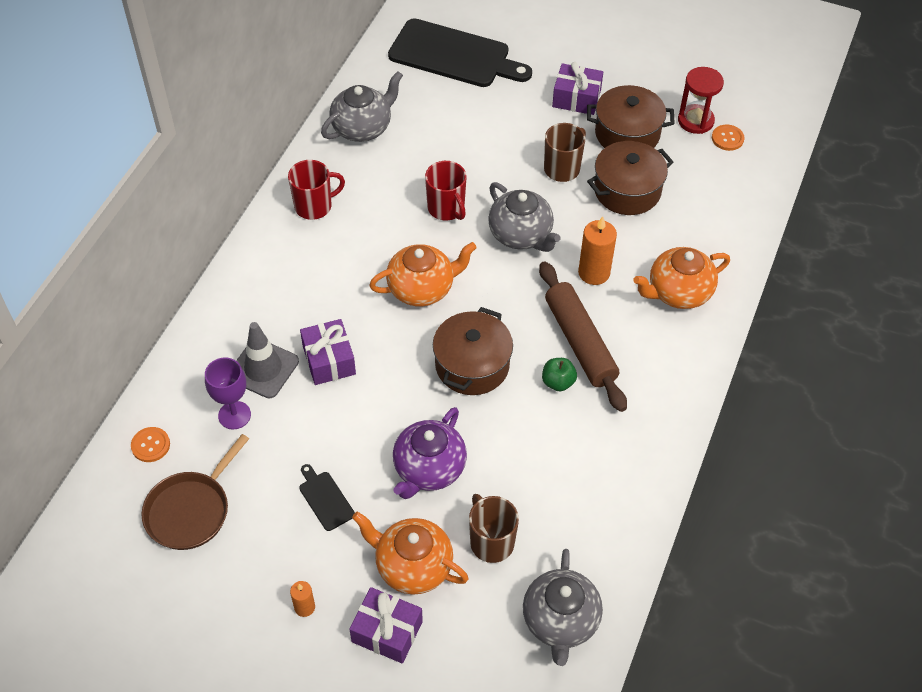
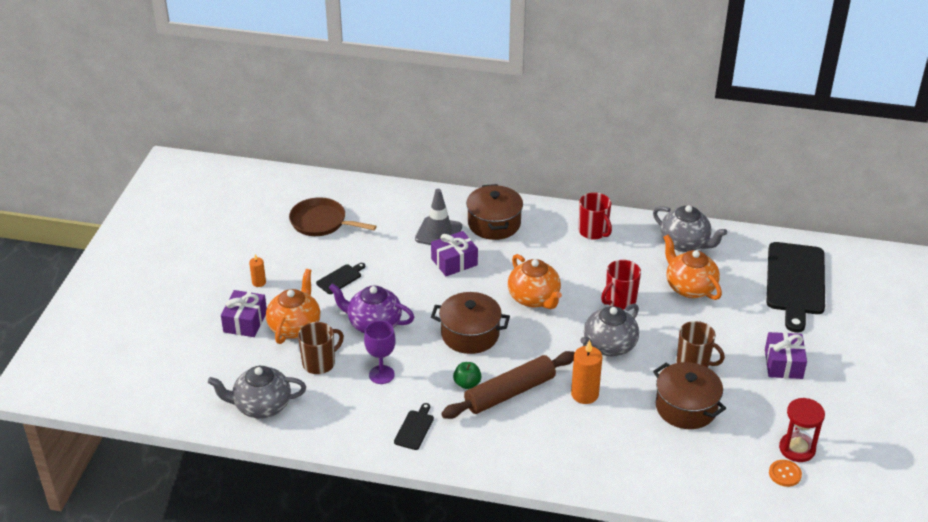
camera: 80 degrees right, 15 degrees down
orange button [131,427,170,462] -> none
purple goblet [205,357,251,429] -> purple goblet moved to [364,321,396,384]
brown pot [587,85,675,148] -> brown pot moved to [466,184,523,240]
orange teapot [633,247,730,309] -> orange teapot moved to [663,235,722,300]
none -> black cutting board [394,403,434,450]

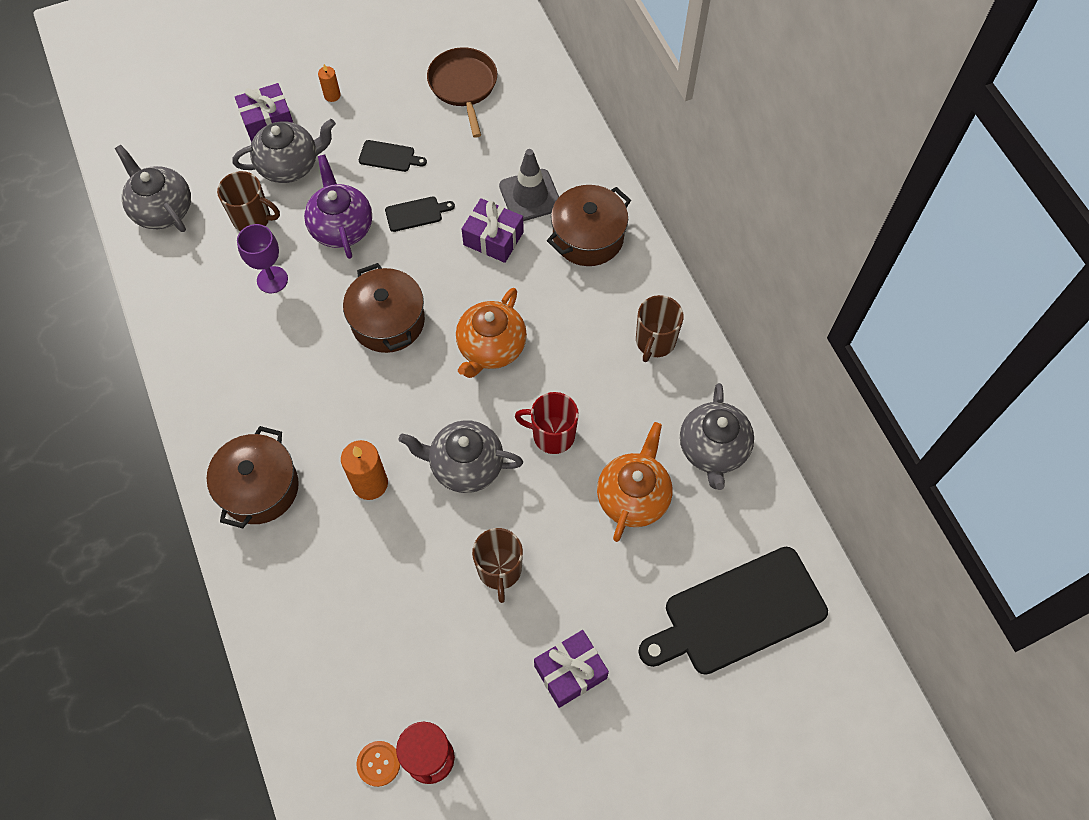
camera: 55 degrees right, 25 degrees up
orange teapot [266,269,320,344] -> grey teapot [232,119,336,183]
black cutting board [394,403,434,450] -> black cutting board moved to [385,196,455,232]
brown rolling pin [441,351,575,419] -> none
green apple [453,362,482,389] -> none
red mug [579,193,612,240] -> brown mug [636,295,684,362]
brown pot [653,362,726,429] -> brown pot moved to [207,426,299,528]

